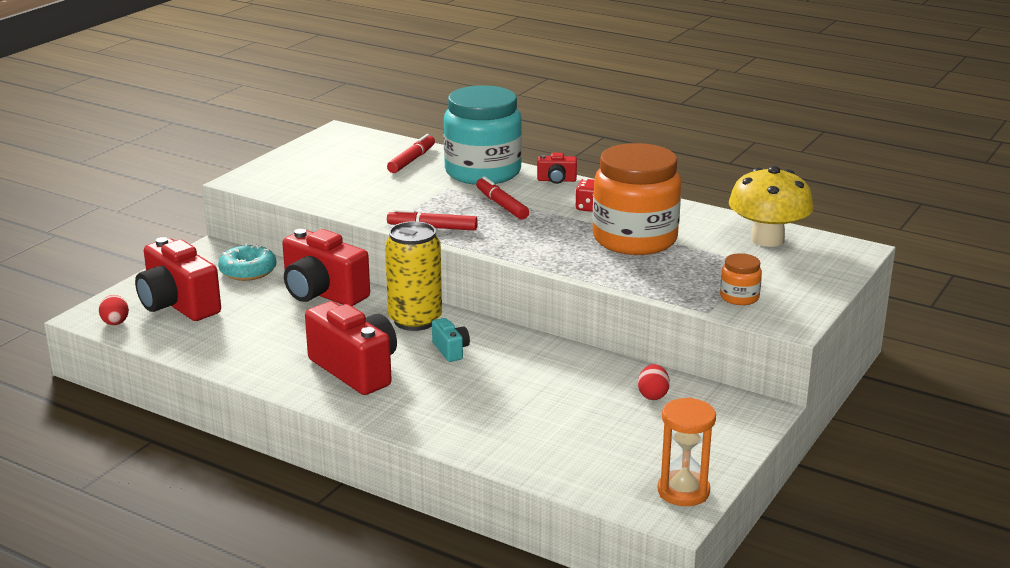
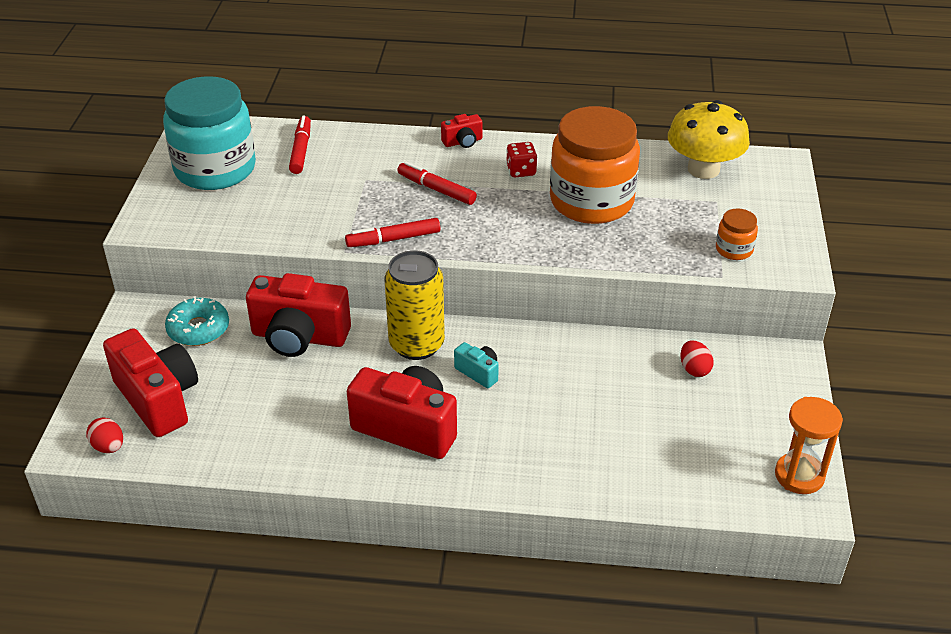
camera: 25 degrees left, 15 degrees up
red camera [135,237,221,321] -> red camera turned 150 degrees counterclockwise [103,328,198,437]
turquoise jar [444,85,522,185] -> turquoise jar moved to [163,76,256,190]

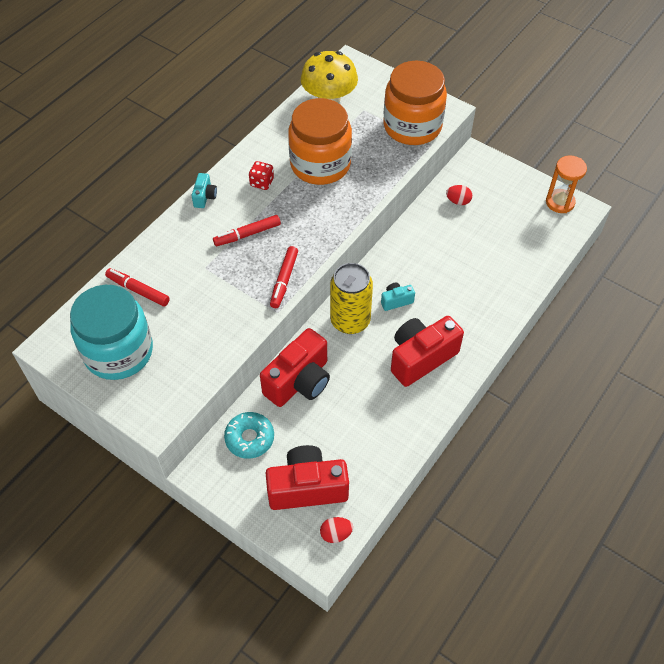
camera: 60 degrees left, 15 degrees up
red camera [441,114,483,148] -> turquoise camera [191,173,217,208]
orange jar [716,208,758,260] -> orange jar [384,61,447,145], size x2.35

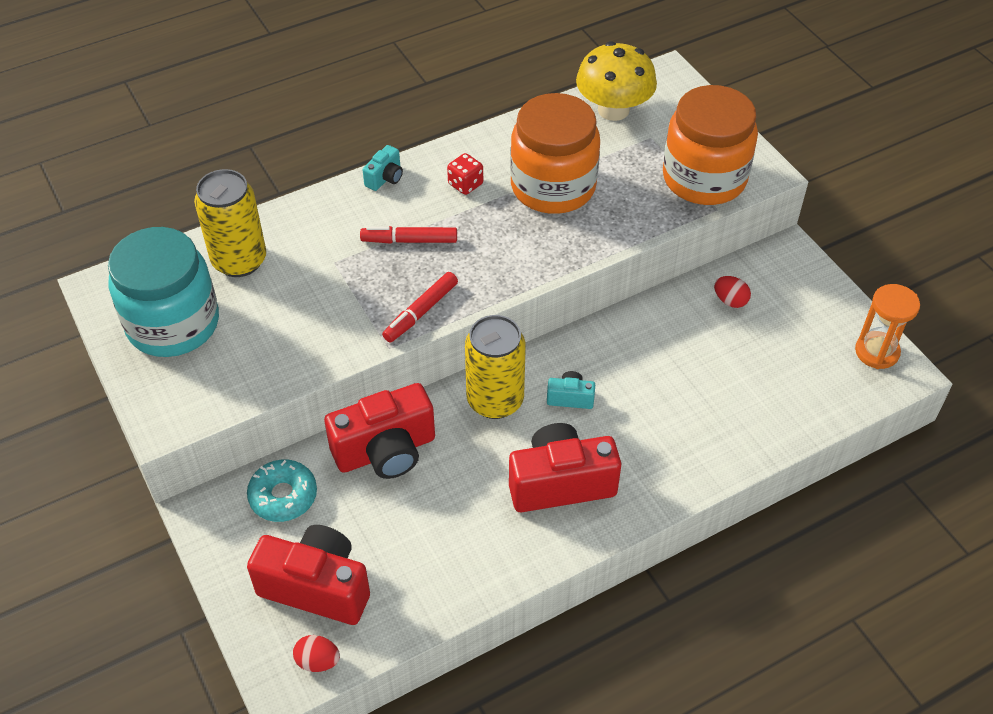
camera: 25 degrees right, 5 degrees down
red marker [105,268,170,306] -> yellow can [194,169,266,277]

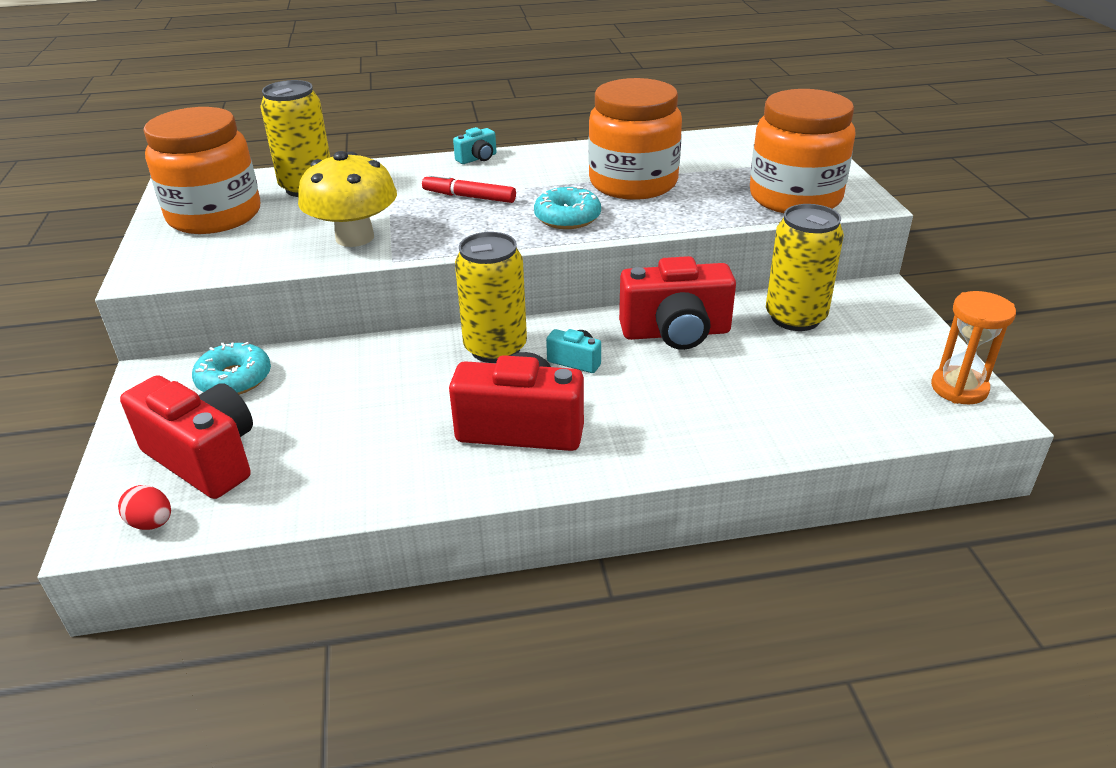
camera: 20 degrees right, 15 degrees down
turquoise jar [108,227,219,357] -> orange jar [143,107,260,234]
red camera [324,383,435,479] -> red camera moved to [619,256,736,350]
red marker [382,272,458,343] -> none
red dice [447,153,483,195] -> none
yellow mushroom [576,41,657,121] -> yellow mushroom moved to [298,151,397,247]
red egg [714,276,751,308] -> yellow can [766,204,844,331]
none -> turquoise donut [534,186,601,229]

